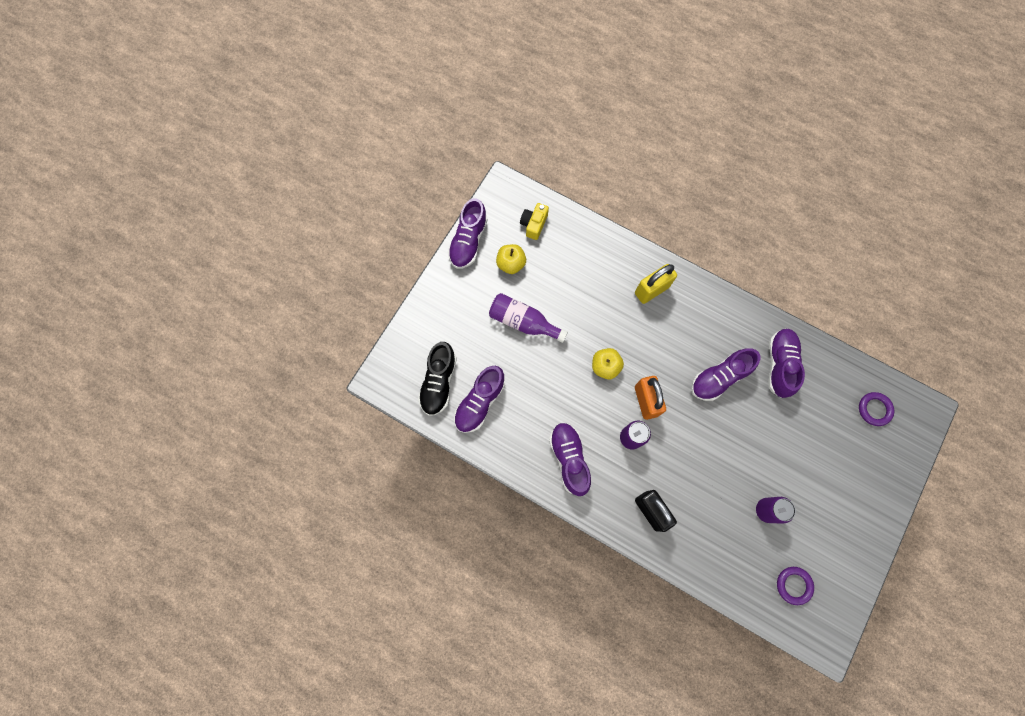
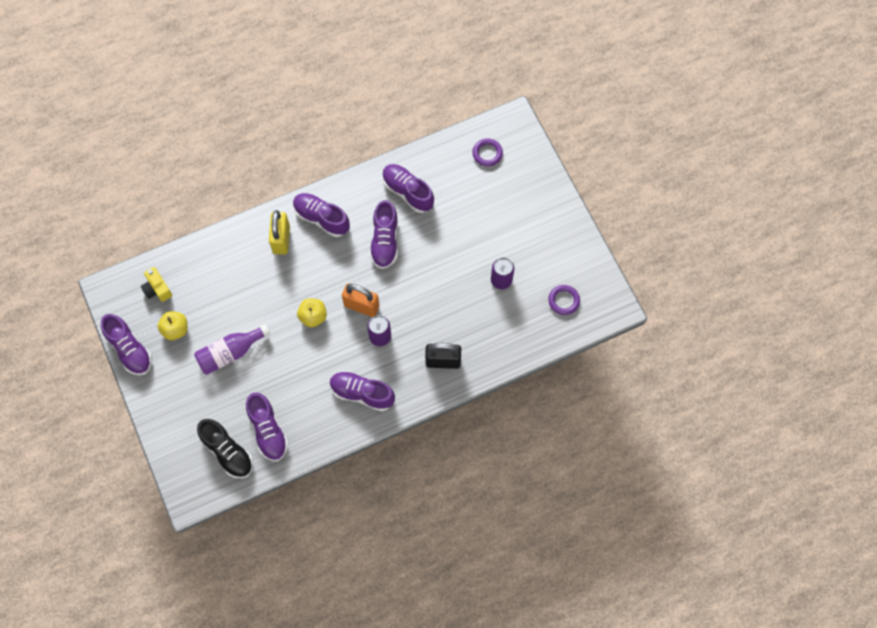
camera: 55 degrees left, 5 degrees down
none -> purple shoe [293,193,350,237]

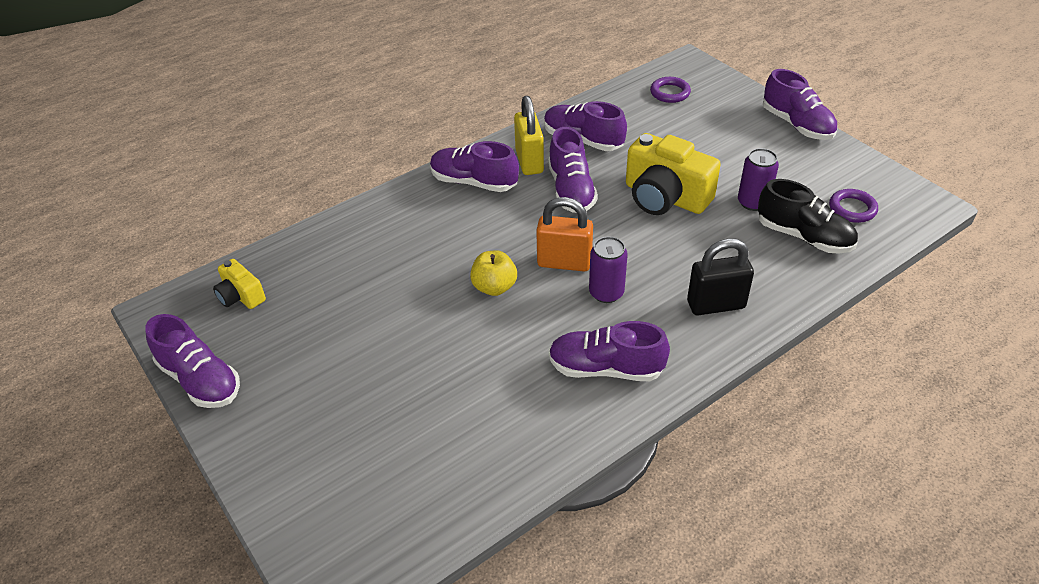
camera: 10 degrees left, 25 degrees down
yellow apple [157,311,187,340] -> none
purple bottle [194,324,270,375] -> none
black shoe [197,419,253,478] -> black shoe moved to [758,179,858,254]
purple shoe [246,392,288,461] -> purple shoe moved to [763,69,838,140]
yellow padlock [269,210,290,254] -> yellow padlock moved to [514,96,544,175]
none -> yellow camera [626,133,721,215]

